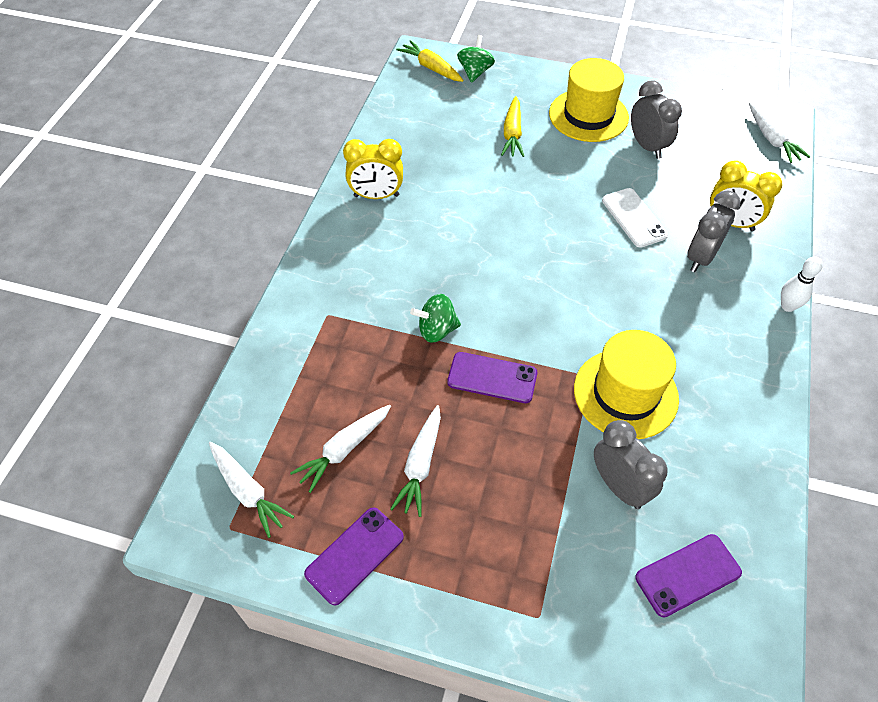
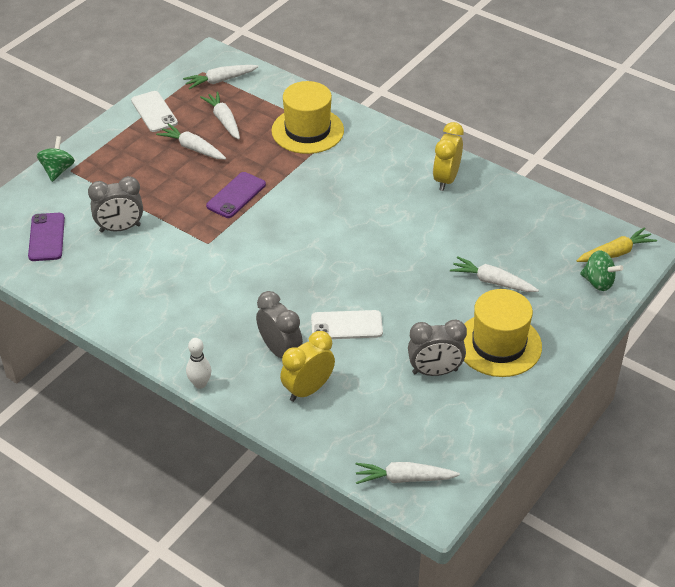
camera: 110 degrees right, 10 degrees down
purple phone [304,507,404,605] -> white phone [131,91,178,132]
green spinning top [410,294,461,343] -> green spinning top moved to [37,136,75,182]
yellow carrot [501,96,524,157] -> white carrot [450,256,539,292]
yellow hat [574,330,679,439] -> yellow hat moved to [272,81,344,154]

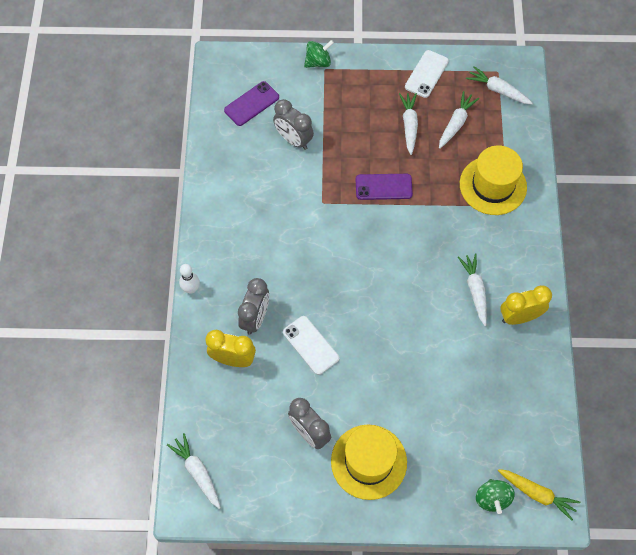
camera: 55 degrees right, 20 degrees up
white carrot [450,256,539,292] -> white carrot moved to [458,253,487,326]

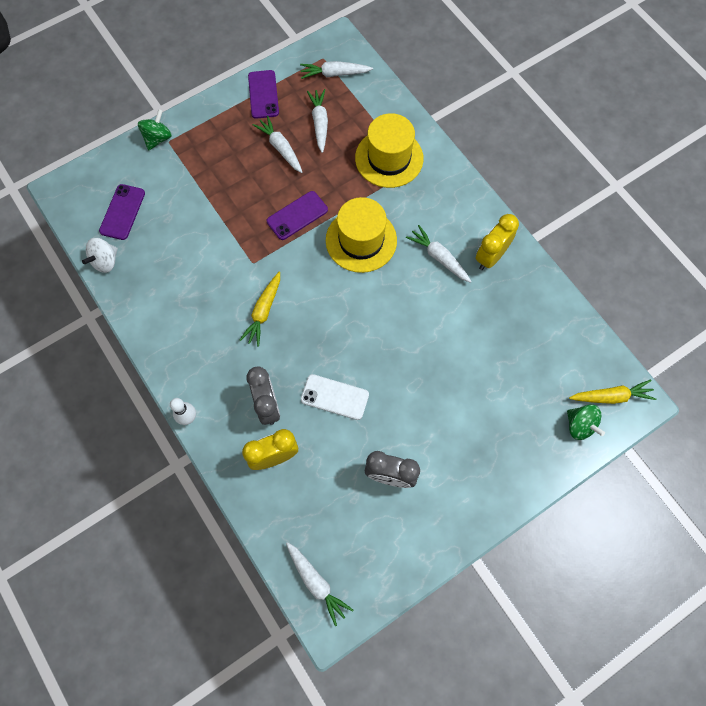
camera: 35 degrees left, 5 degrees up
white carrot [167,433,221,509] -> white carrot turned 150 degrees counterclockwise [286,542,353,626]
grey clock [273,99,314,150] -> none
yellow hat [331,425,407,500] -> yellow hat moved to [326,197,397,273]
white phone [405,50,449,98] -> purple phone [248,70,279,119]
none -> white spinning top [82,238,118,273]
none -> yellow carrot [240,272,280,347]

